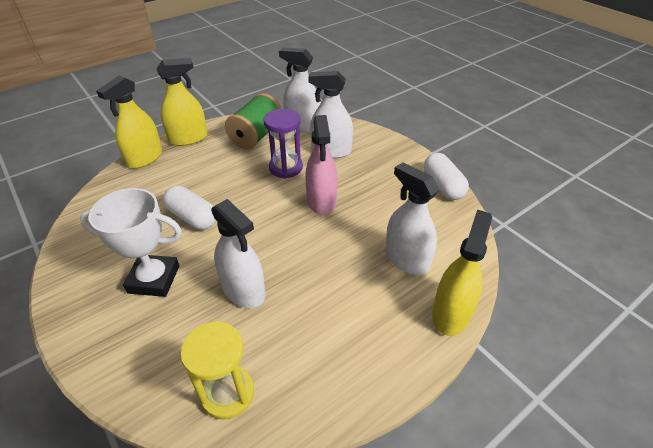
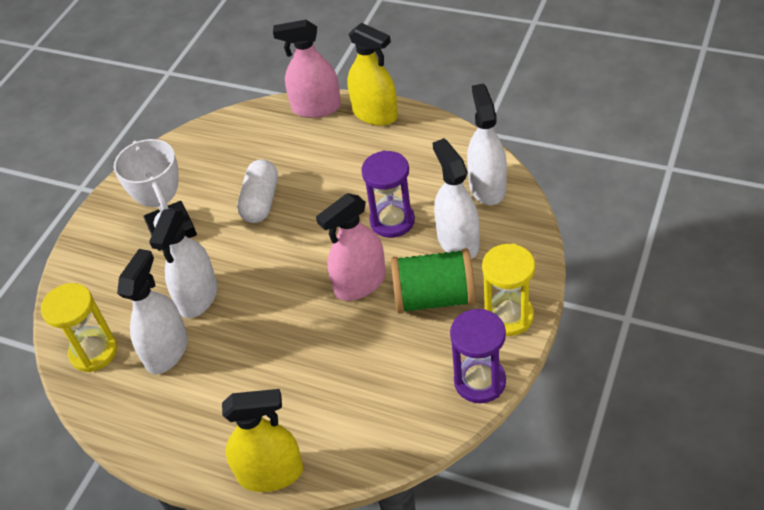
camera: 65 degrees right, 5 degrees up
yellow spray bottle [96,76,162,169] -> pink spray bottle [273,20,341,118]
green spool [225,93,282,149] -> green spool moved to [391,248,475,314]
white spray bottle [385,162,439,275] -> white spray bottle moved to [117,249,188,374]
white capsule [424,153,469,200] -> purple hourglass [450,309,506,403]
none -> yellow hourglass [482,244,535,336]

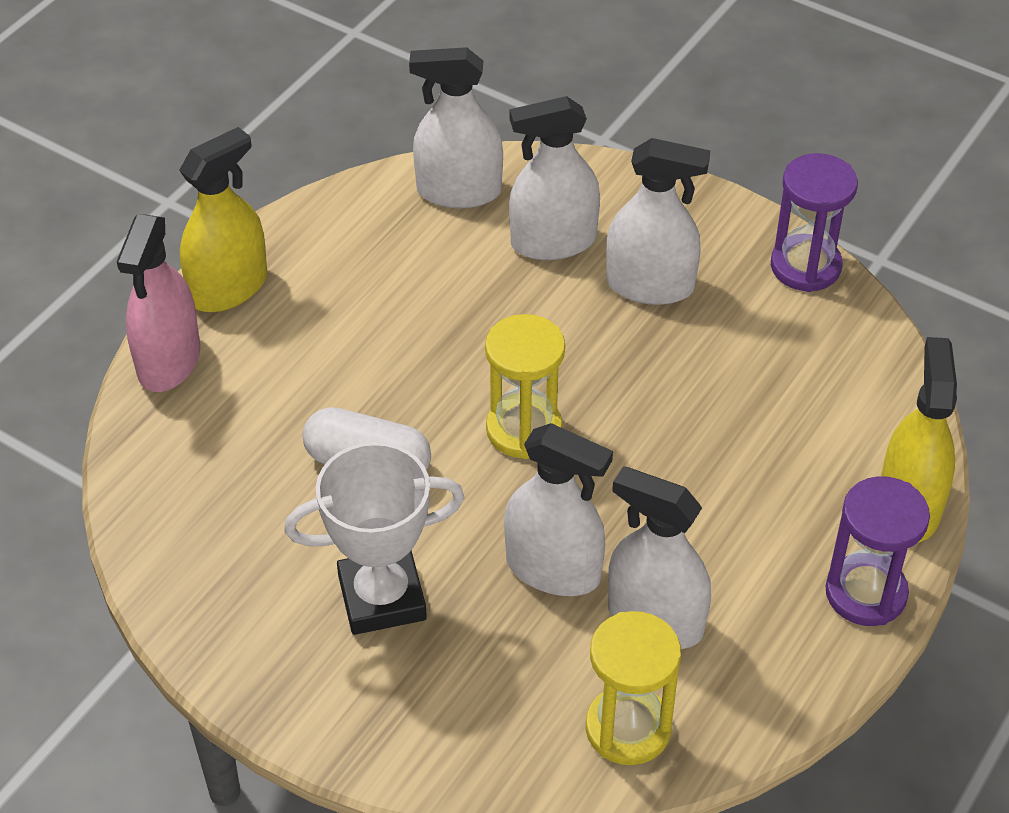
camera: 85 degrees left, 0 degrees up
pink spray bottle [316,193,386,301] -> none
purple hourglass [361,150,415,238] -> purple hourglass moved to [826,476,930,626]
green spool [391,248,475,314] -> white spray bottle [606,138,710,305]
yellow hourglass [482,244,535,336] -> yellow hourglass moved to [485,314,565,459]

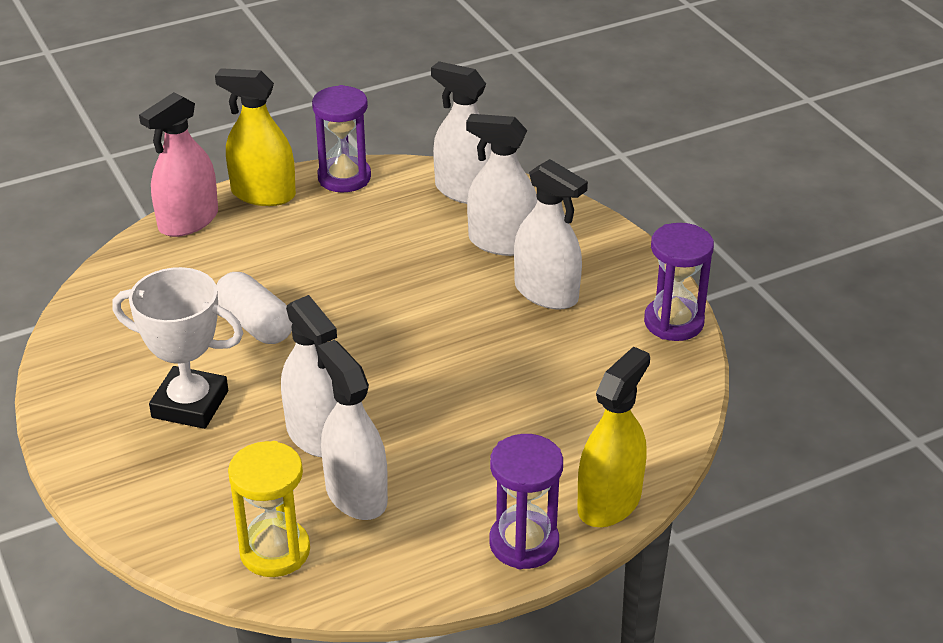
camera: 30 degrees right, 10 degrees down
yellow spray bottle [179,127,267,312] -> yellow spray bottle turned 150 degrees counterclockwise [215,68,296,206]
yellow hourglass [485,314,565,459] -> none
none -> purple hourglass [312,85,371,193]

